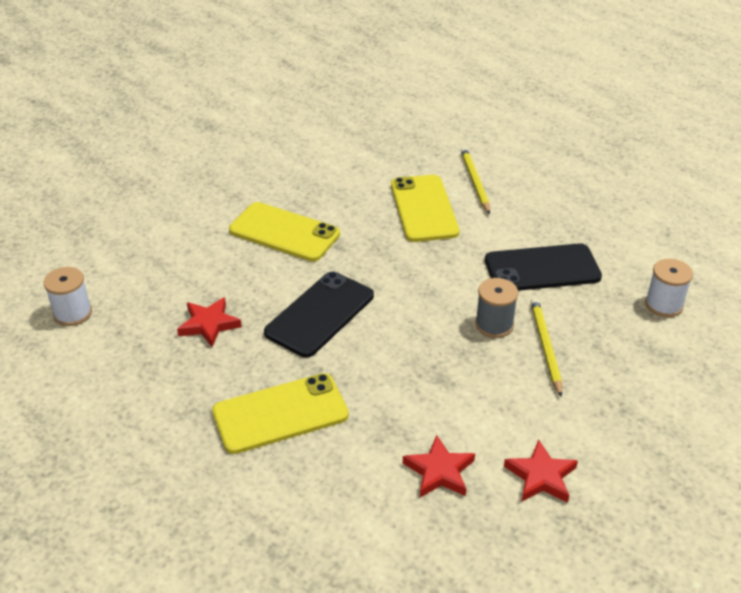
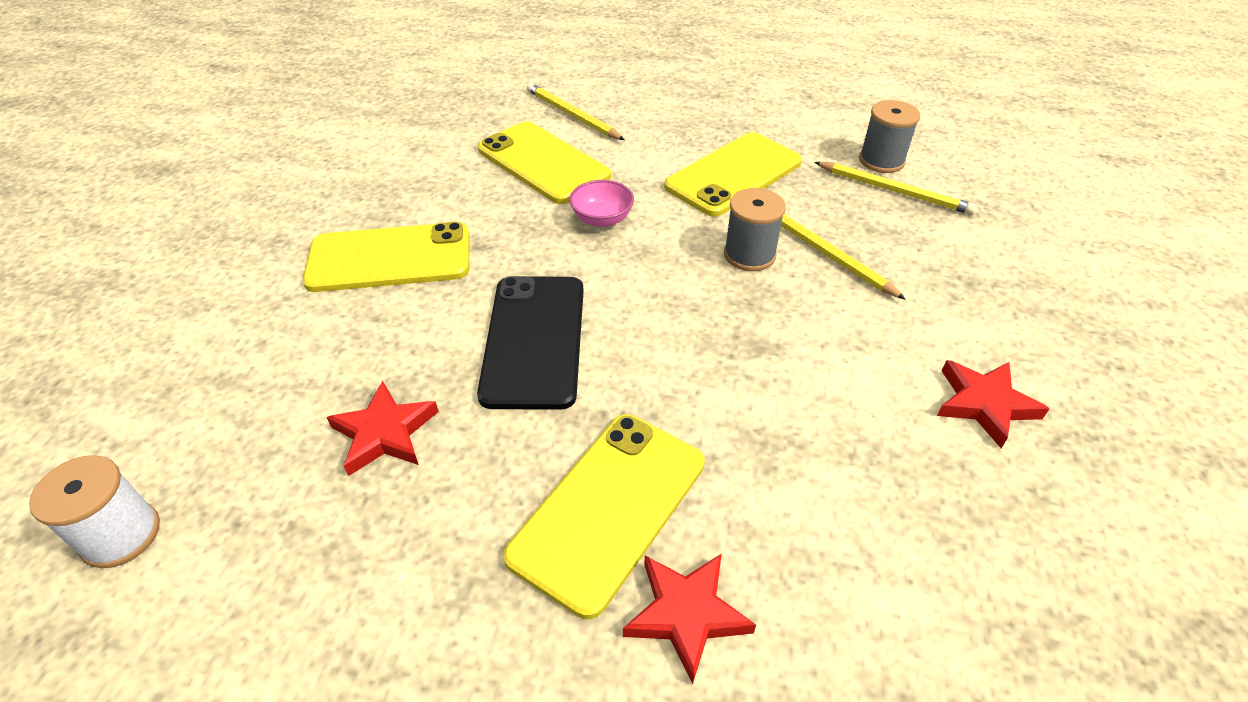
camera: 35 degrees left, 5 degrees up
red star [403,435,475,497] -> red star moved to [623,554,756,684]
black phone [485,243,602,291] -> yellow phone [664,132,802,217]
white spool [645,259,693,317] -> grey spool [859,100,920,173]
none -> pink bowl [569,180,634,227]
none -> yellow pencil [814,162,977,215]

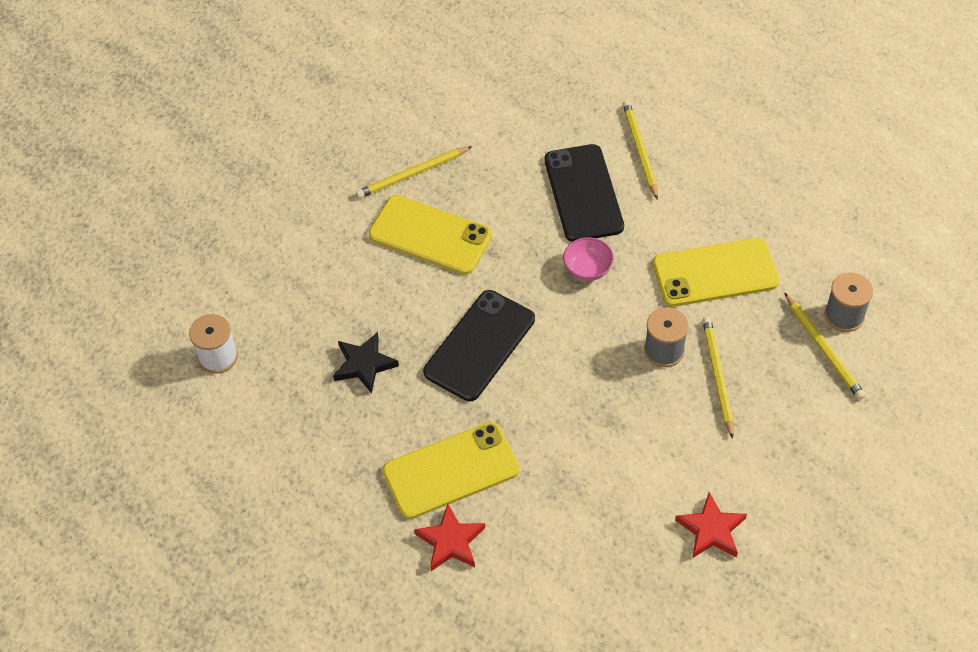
camera: 35 degrees right, 10 degrees up
red star [327,381,439,476] -> black star [333,332,399,394]
yellow phone [478,121,611,204] -> black phone [544,144,624,242]
none -> yellow pencil [356,146,472,198]

